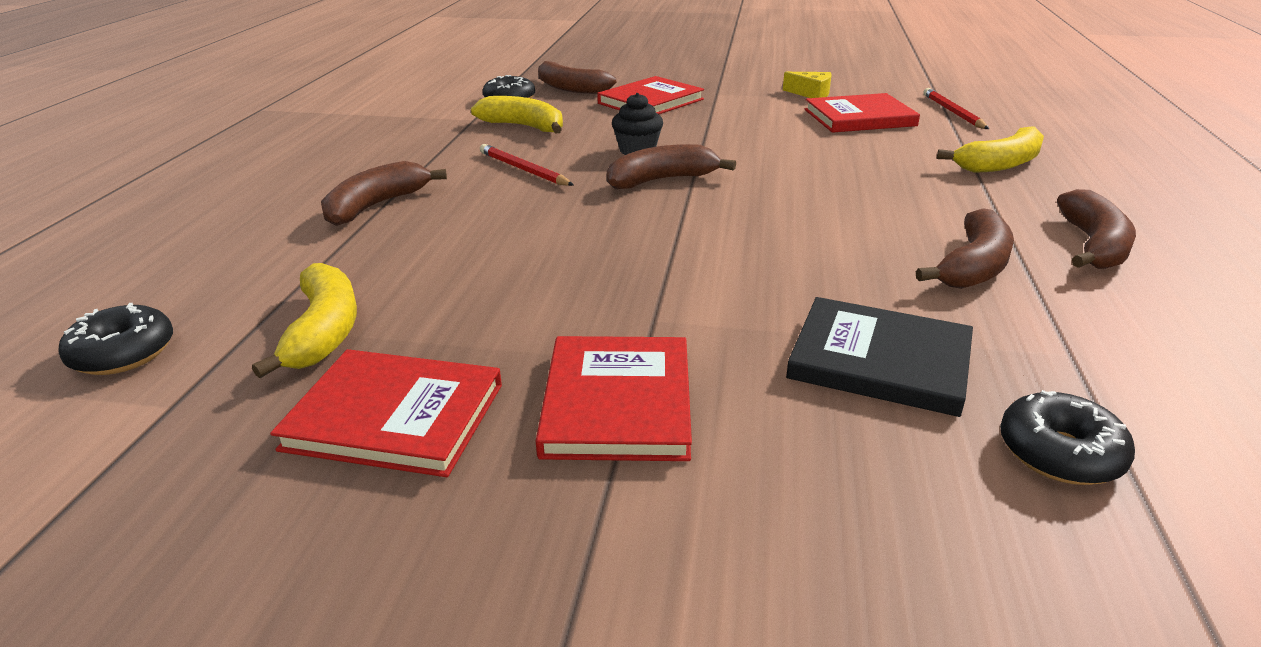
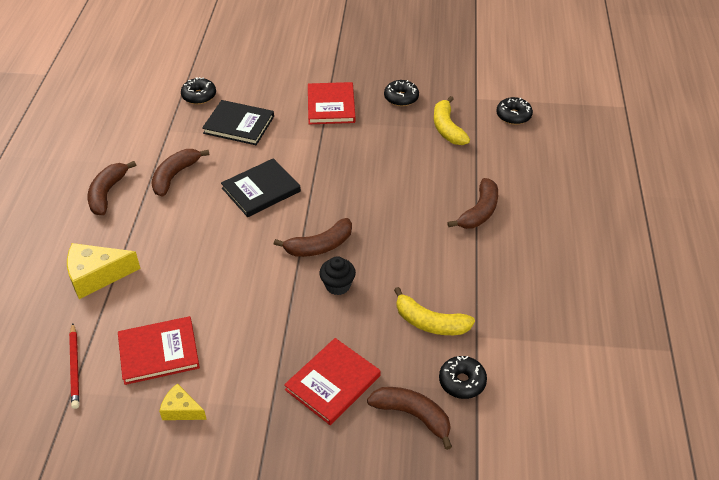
camera: 175 degrees right, 15 degrees up
red book [270,349,502,477] -> black donut [384,80,419,106]
red pencil [480,144,574,186] -> none
yellow banana [937,126,1044,173] -> yellow cheese [67,243,141,299]
none -> black book [221,158,301,217]

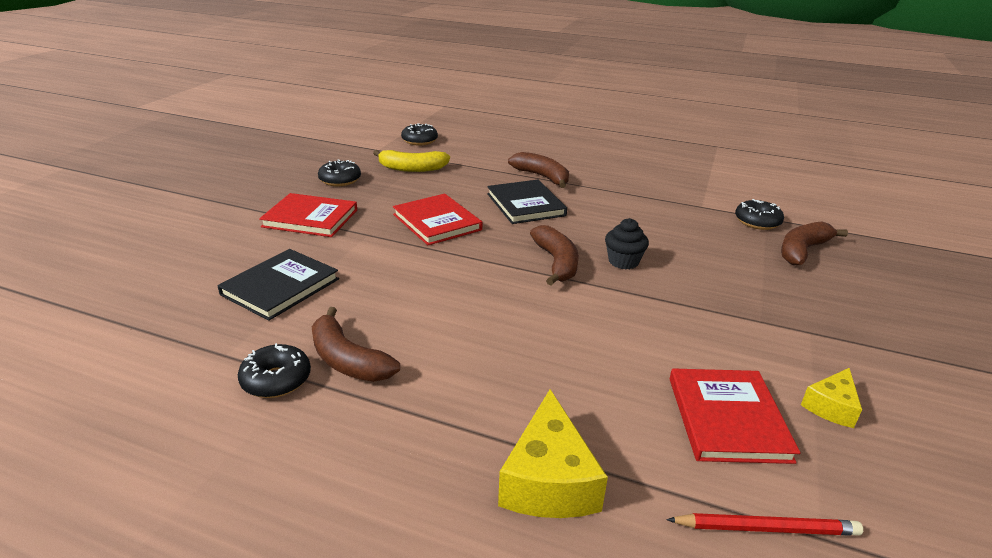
camera: 75 degrees left, 15 degrees down
brown banana [88,161,136,215] -> none
black donut [181,77,216,104] -> black donut moved to [238,343,311,398]
black book [221,158,301,217] -> black book moved to [487,180,567,224]
red book [284,338,381,425] -> red book moved to [393,194,482,245]
yellow banana [394,287,475,335] -> none

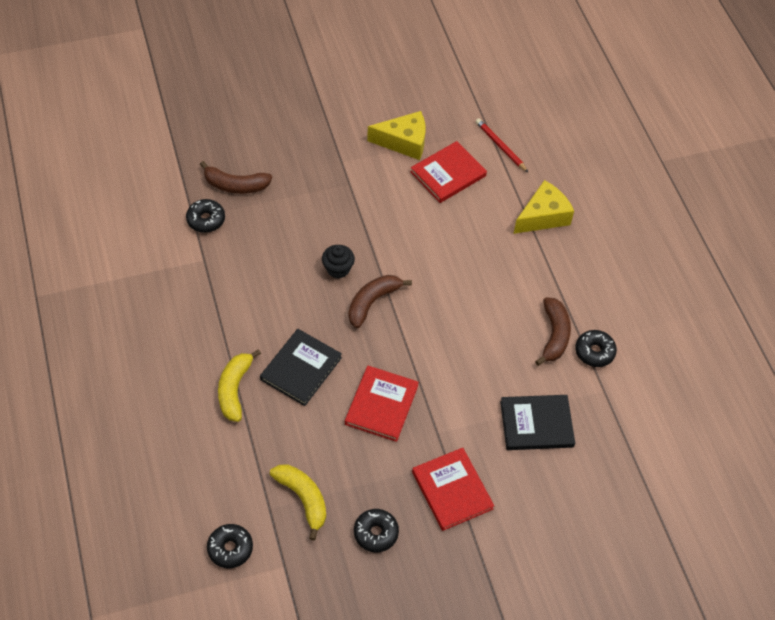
camera: 130 degrees left, 25 degrees up
brown banana [508,152,569,188] -> yellow banana [218,349,261,422]
yellow cheese [801,368,862,428] -> yellow cheese [367,111,425,160], size x1.72

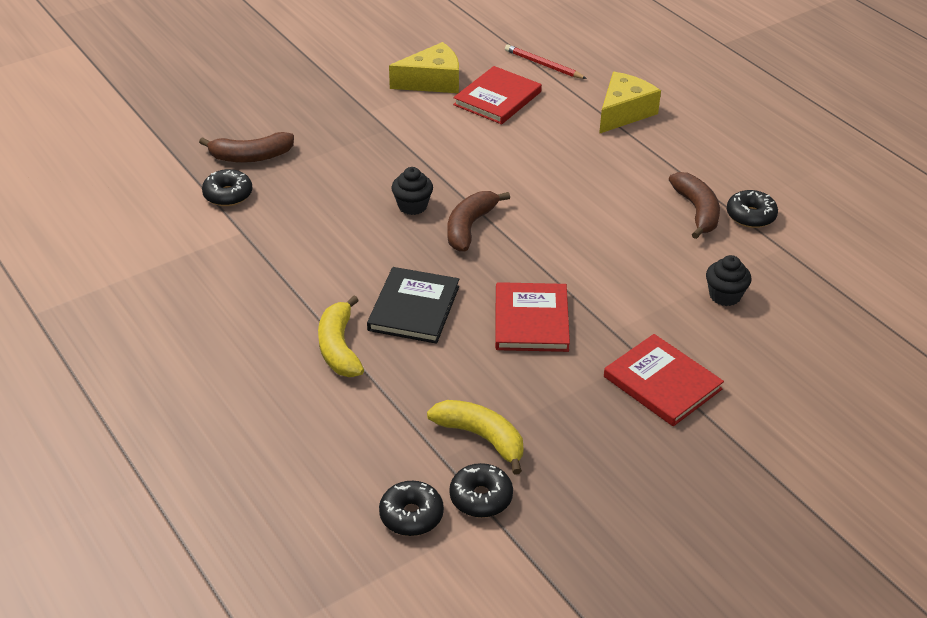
camera: 15 degrees left, 15 degrees down
black donut [354,509,399,552] -> black donut moved to [449,463,513,518]
black book [500,395,575,450] -> black cupcake [706,255,751,306]

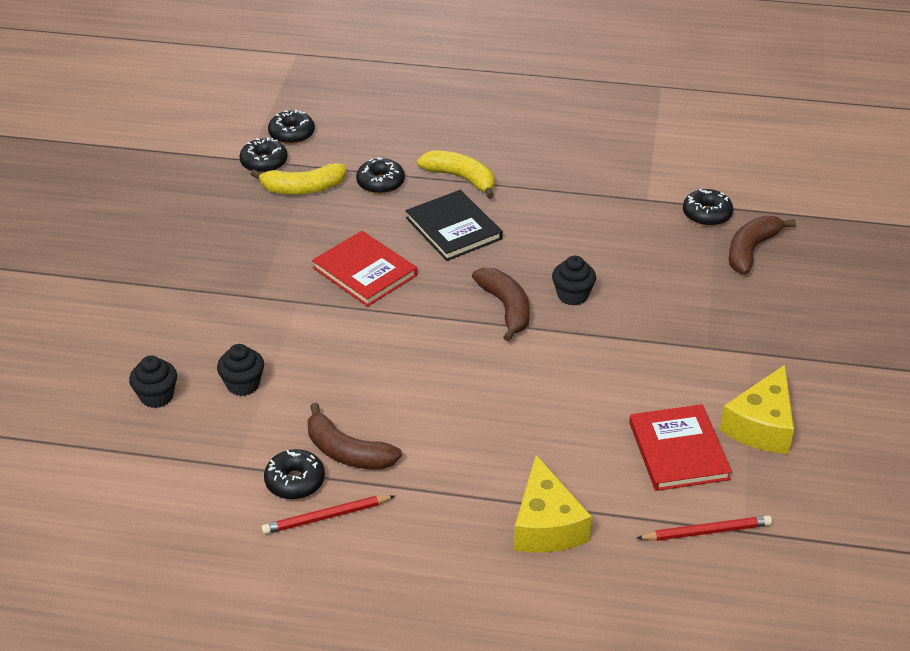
camera: 135 degrees right, 0 degrees up
red book [604,334,724,426] -> none
none -> black cupcake [129,356,177,408]
none -> red pencil [261,495,395,534]
none -> black donut [356,157,405,194]

